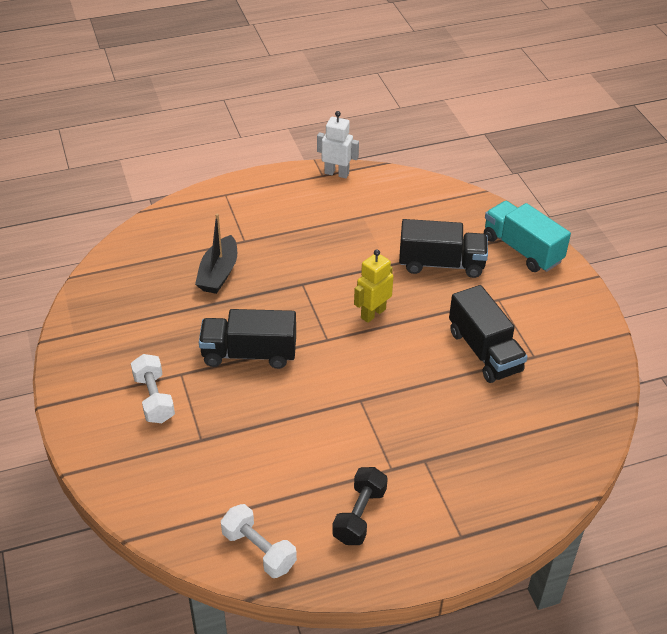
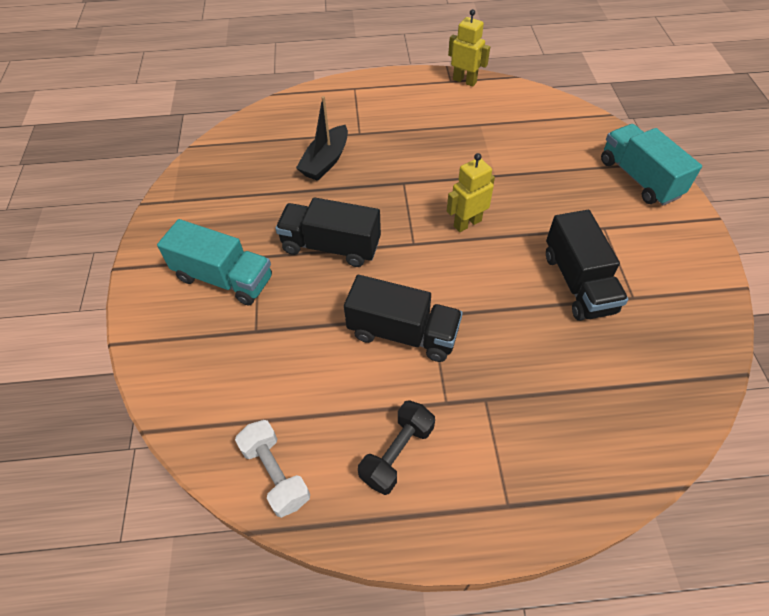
camera: 15 degrees right, 10 degrees up
white dumbbell [131,354,175,423] -> turquoise truck [157,219,272,305]
white robot [317,111,359,178] -> yellow robot [448,9,490,87]
black truck [399,219,488,278] -> black truck moved to [344,275,463,362]

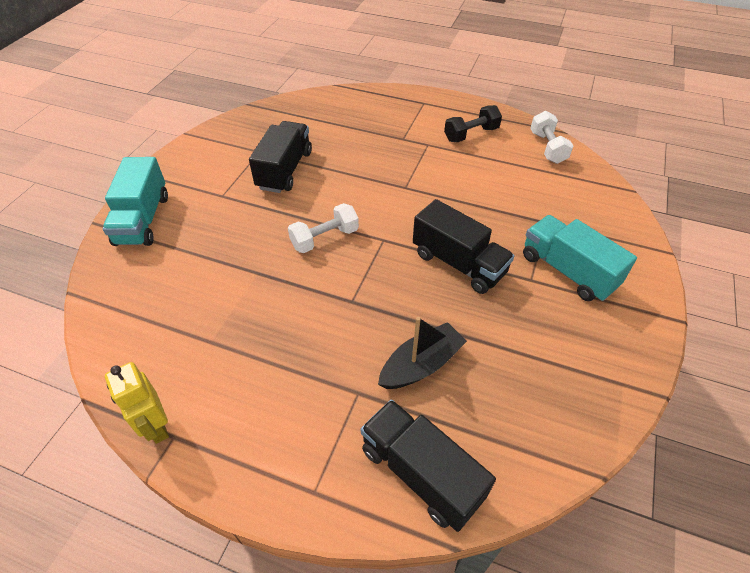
camera: 155 degrees left, 5 degrees down
black truck [344,275,463,362] -> black truck moved to [361,399,496,532]
yellow robot [447,153,495,232] -> white dumbbell [288,203,359,253]

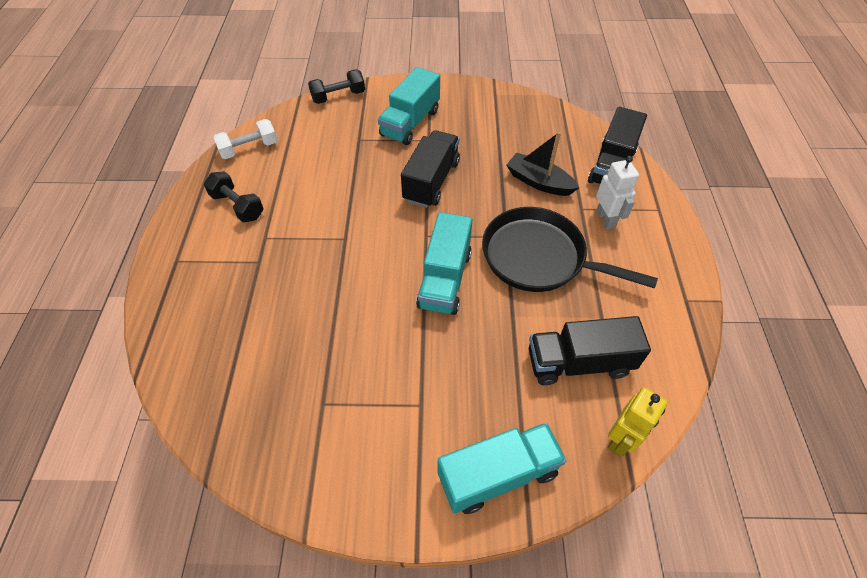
camera: 110 degrees left, 5 degrees up
yellow robot [105,362,169,444] -> yellow robot moved to [608,387,668,456]
black truck [249,121,312,193] -> black truck moved to [529,316,651,385]
white dumbbell [288,203,359,253] -> turquoise truck [416,212,472,315]
none -> black dumbbell [308,69,365,104]
none -> black pan [482,207,658,292]
none -> white robot [596,156,639,229]

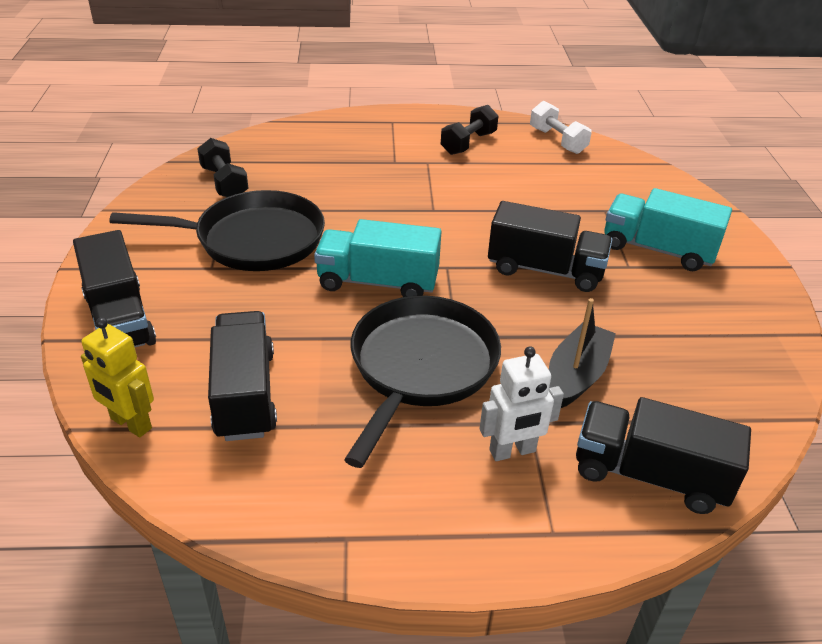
camera: 85 degrees right, 15 degrees down
black dumbbell [308,69,365,104] -> black dumbbell moved to [197,138,248,197]
turquoise truck [437,423,567,514] -> black truck [73,230,156,347]
none -> black pan [110,190,325,271]

